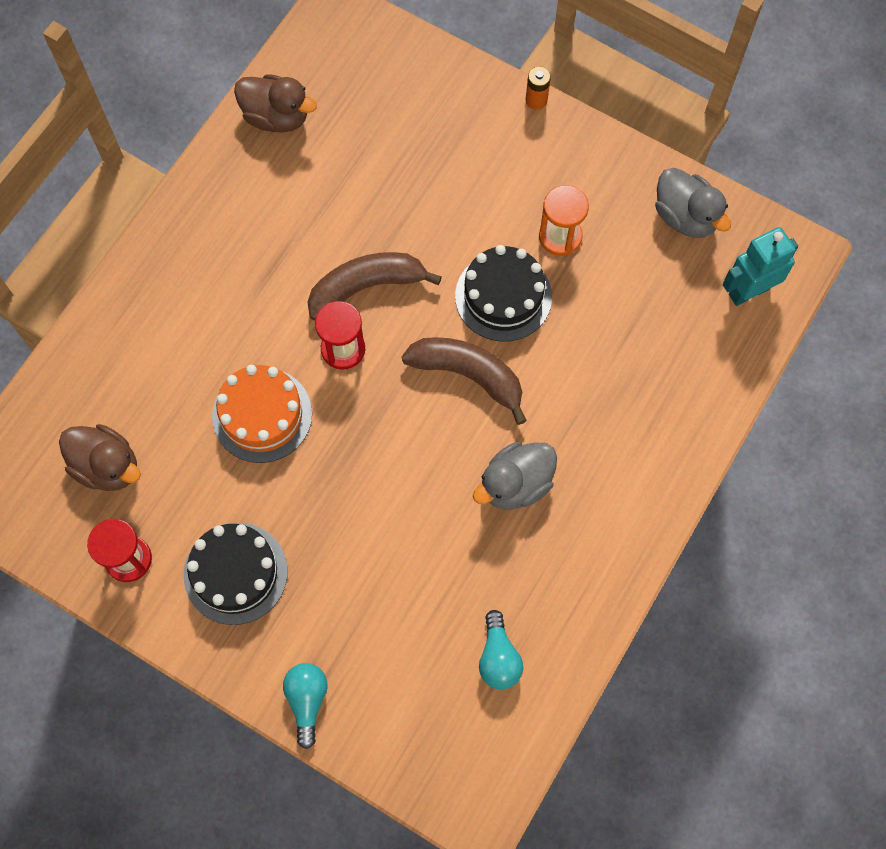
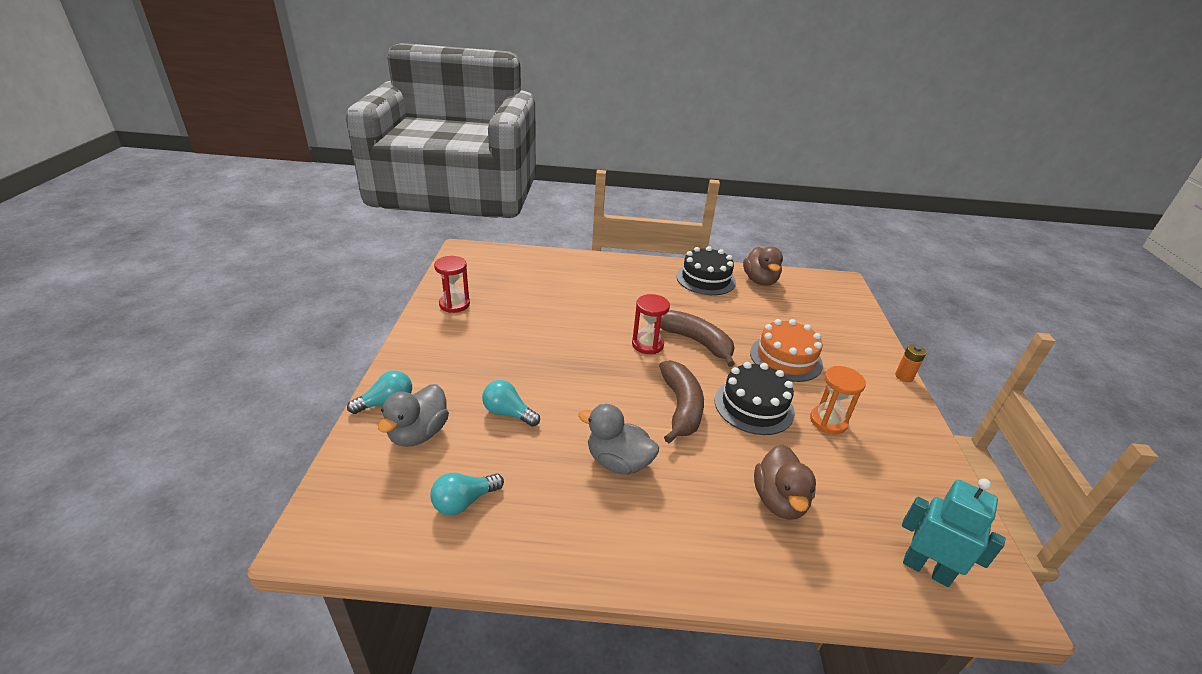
camera: 60 degrees right, 35 degrees down
brown duck [59,424,141,491] -> brown duck moved to [754,444,816,520]
black cake [184,523,288,625] -> black cake moved to [676,246,736,295]
orange cake [212,365,312,463] -> orange cake moved to [750,319,823,382]
grey duck [655,168,731,238] -> grey duck moved to [378,384,449,447]
none -> turquoise light bulb [482,380,540,427]

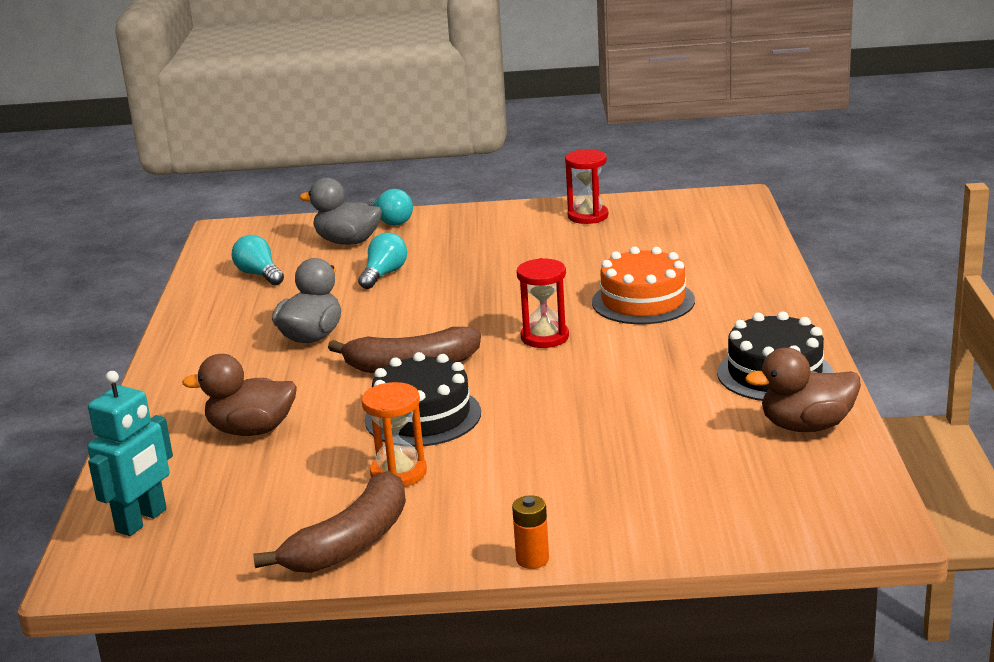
camera: 90 degrees right, 10 degrees down
brown banana [660,310,735,367] -> brown banana moved to [253,471,406,573]
orange cake [750,319,823,382] -> orange cake moved to [592,246,695,324]

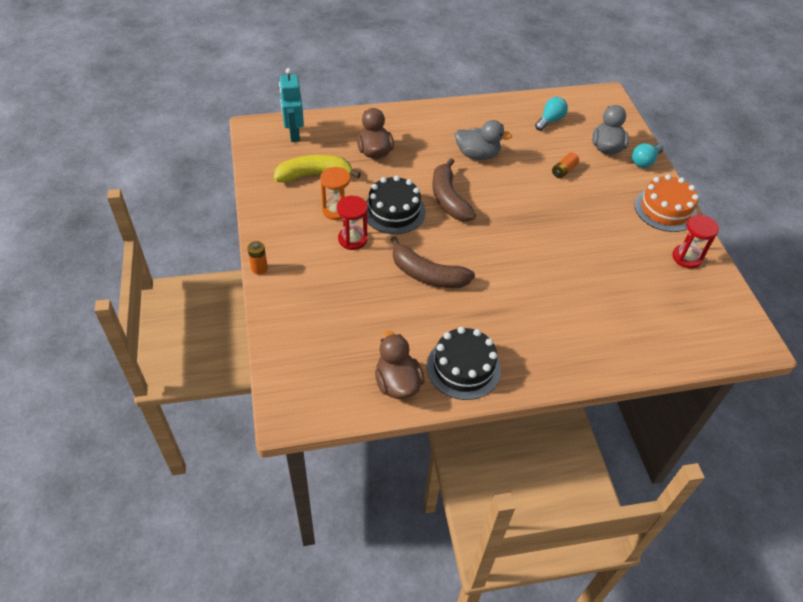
camera: 75 degrees right, 25 degrees up
turquoise robot [87,371,173,536] -> turquoise robot turned 60 degrees clockwise [279,68,304,142]
brown banana [253,471,406,573] -> brown banana moved to [390,236,475,288]
turquoise light bulb [358,233,407,289] -> orange battery [552,152,579,178]
red hourglass [516,258,569,348] -> red hourglass moved to [337,196,368,250]
orange cake [592,246,695,324] -> orange cake moved to [634,174,699,232]
none -> yellow banana [274,155,361,183]

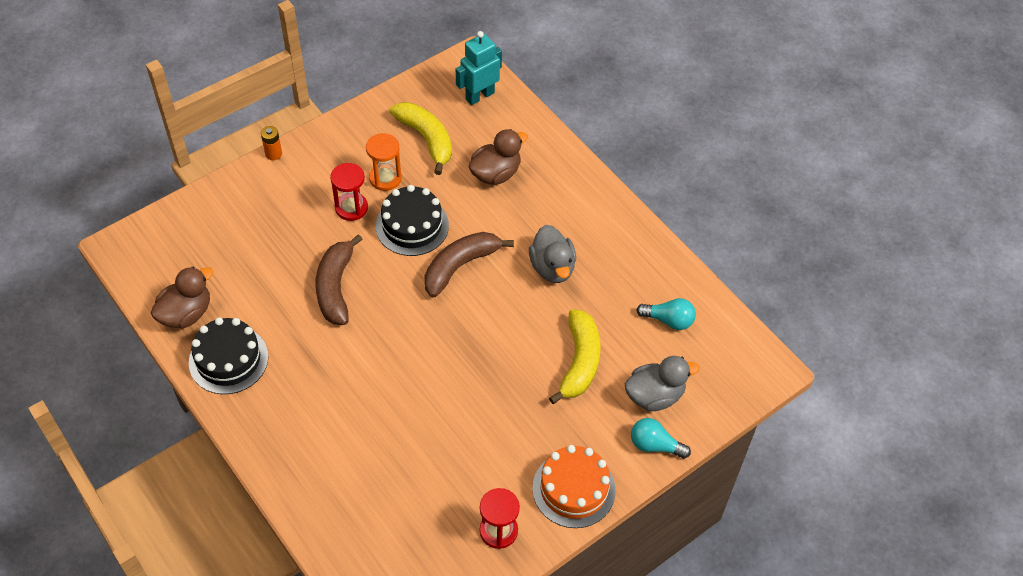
camera: 65 degrees right, 5 degrees up
orange battery [552,152,579,178] -> yellow banana [549,309,601,404]

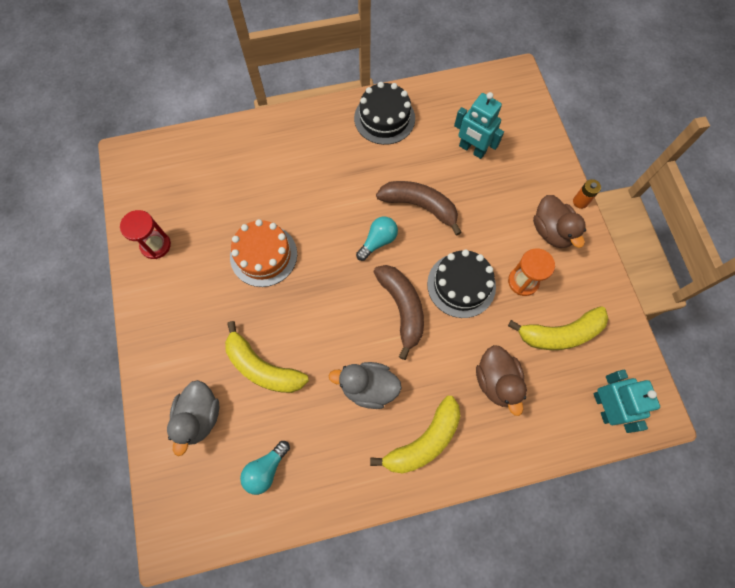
camera: 115 degrees right, 15 degrees up
brown duck [151,267,213,328] -> brown duck moved to [533,195,586,248]
red hourglass [330,163,368,221] -> none
orange cake [532,445,616,528] -> orange cake moved to [230,219,297,287]
turquoise light bulb [631,418,691,459] -> turquoise light bulb moved to [356,216,398,261]
none -> yellow banana [370,396,461,473]
none -> turquoise robot [454,92,504,159]

